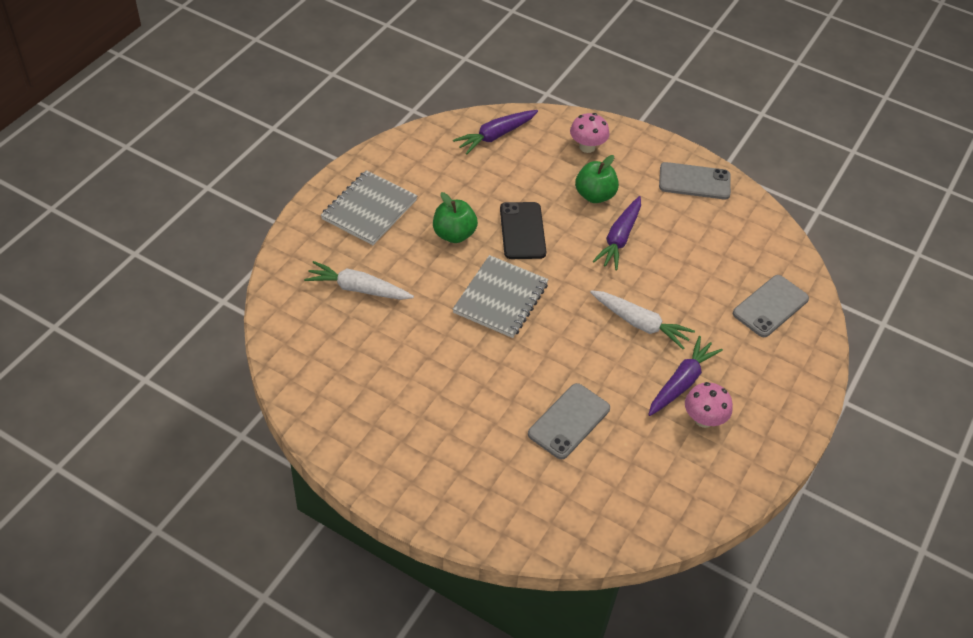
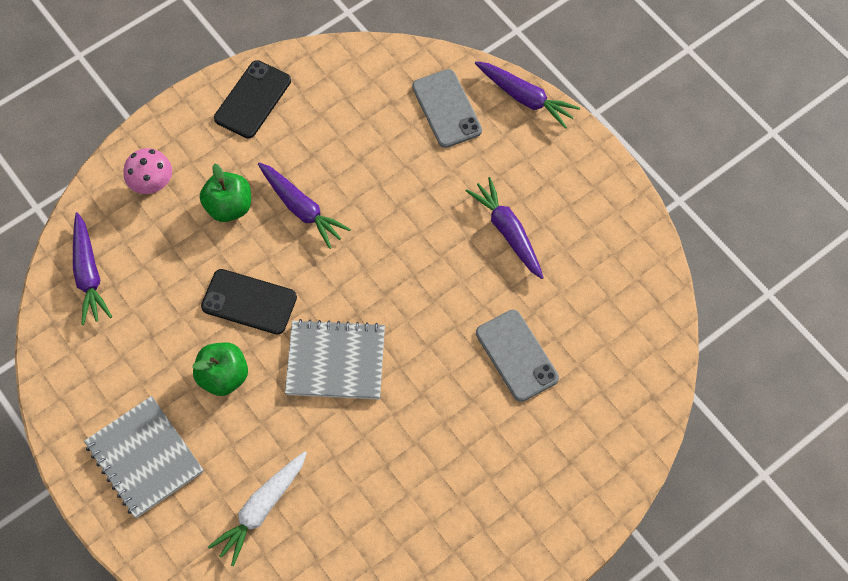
camera: 65 degrees left, 15 degrees up
grey notebook [452,255,549,338] -> grey notebook turned 45 degrees counterclockwise [285,319,385,399]
white carrot [590,290,695,349] -> none
grey phone [659,162,731,199] -> black phone [214,60,291,139]
pink mushroom [685,382,733,428] -> none
none -> purple carrot [475,61,580,129]

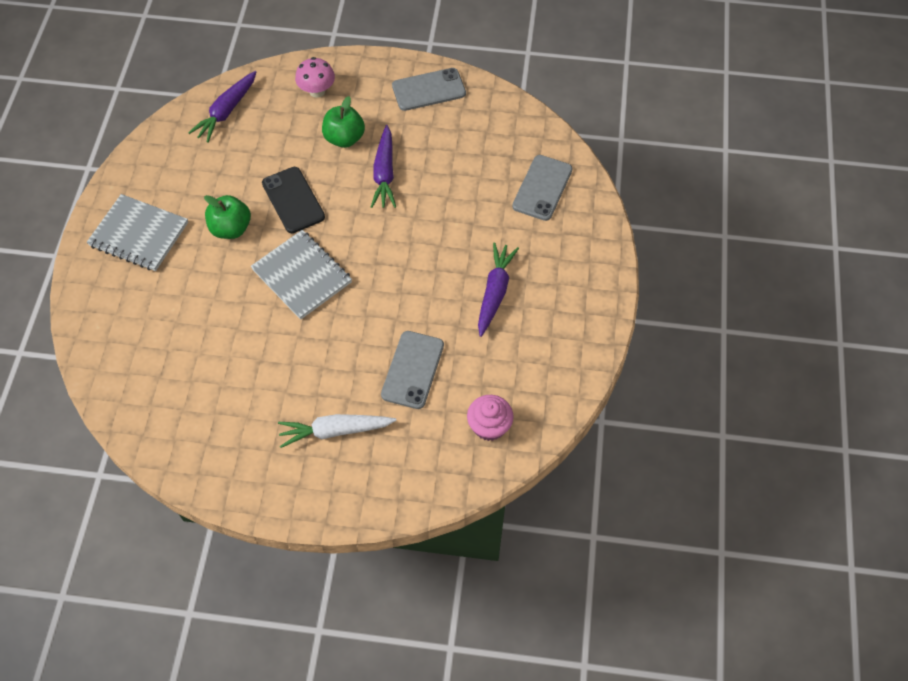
camera: 45 degrees right, 5 degrees down
grey notebook [84,396,204,518] -> grey notebook turned 75 degrees counterclockwise [86,194,188,271]
white carrot [208,451,307,567] -> white carrot moved to [278,414,397,448]
black phone [214,60,291,139] -> grey phone [392,68,466,111]
purple carrot [475,61,580,129] -> none
none -> pink cupcake [467,395,514,441]

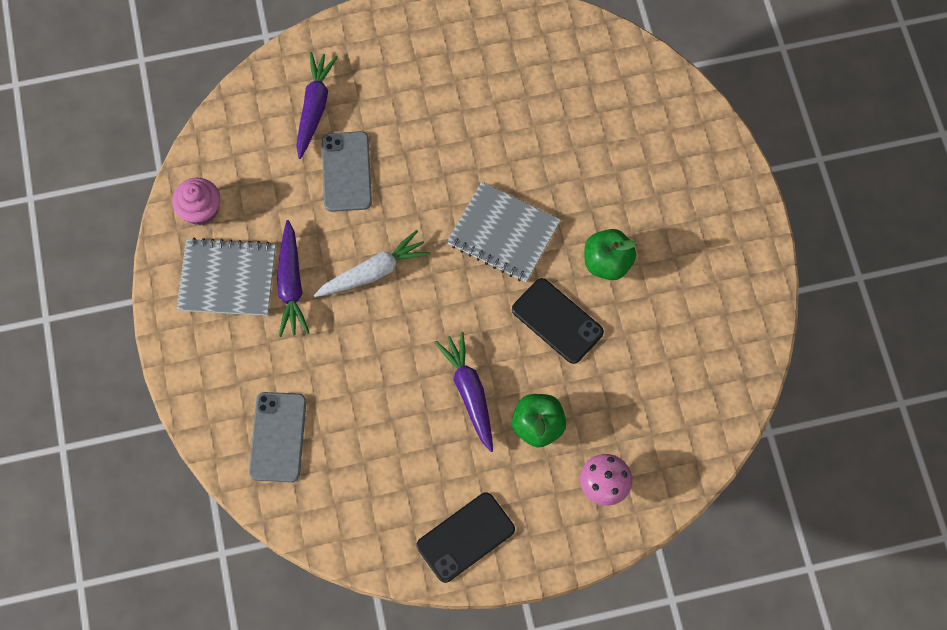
camera: 160 degrees right, 10 degrees up
grey notebook [86,194,188,271] -> grey notebook moved to [177,238,276,316]
purple carrot [188,71,256,143] -> purple carrot moved to [296,52,338,159]
white carrot [278,414,397,448] -> white carrot moved to [314,230,430,297]
grey phone [392,68,466,111] -> black phone [417,492,515,583]
pink cupcake [467,395,514,441] -> pink cupcake moved to [172,178,220,225]

